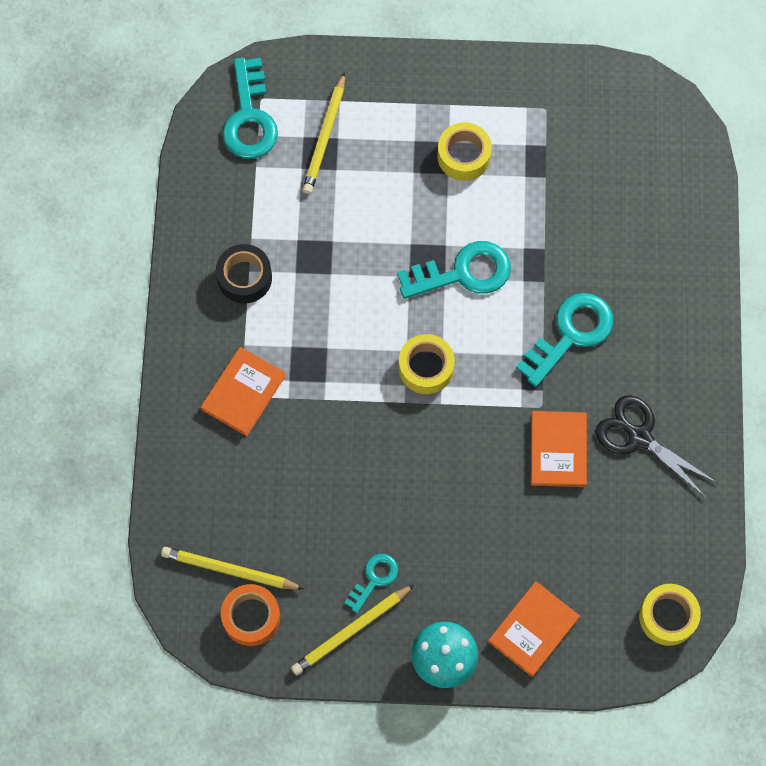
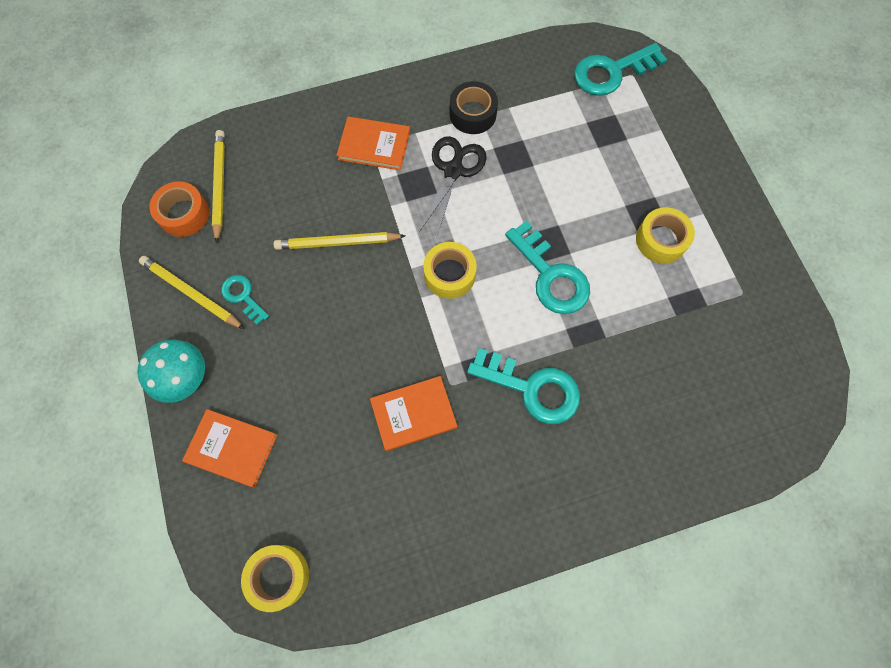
camera: 70 degrees right, 0 degrees up
yellow pencil [302,72,345,194] -> yellow pencil moved to [274,232,406,250]
turquoise key [345,554,398,613] -> turquoise key turned 150 degrees counterclockwise [221,275,269,325]
black scissors [596,396,717,498] -> black scissors moved to [419,136,487,235]

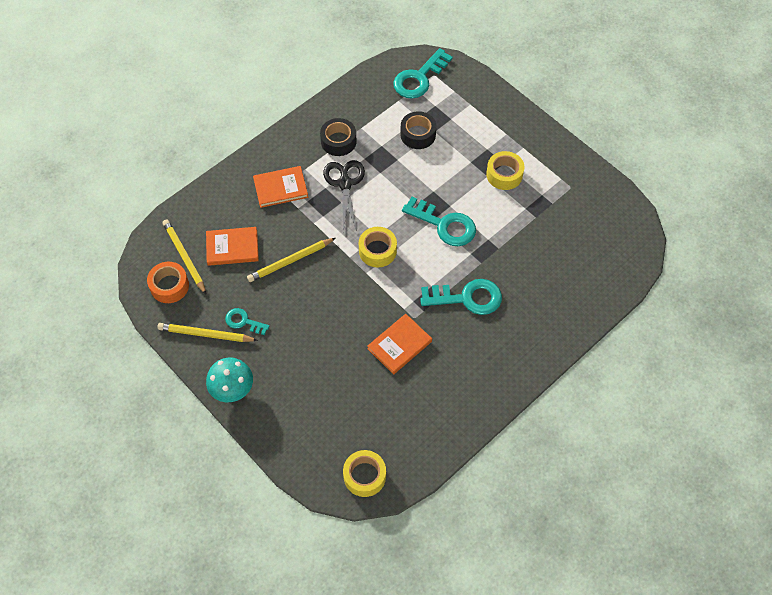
camera: 25 degrees left, 10 degrees down
orange book [182,409,277,488] -> orange book moved to [206,227,259,266]
none -> black tape [400,111,436,149]

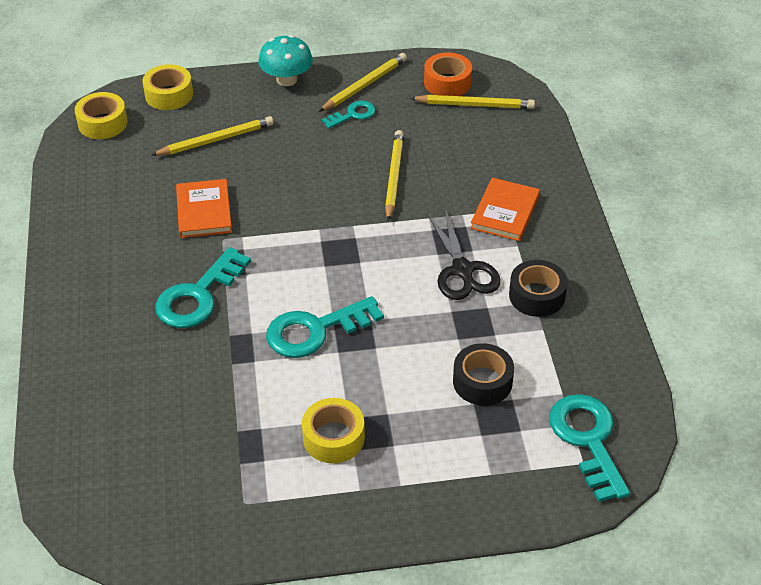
camera: 125 degrees right, 15 degrees down
orange book [206,227,259,266] -> none
black scissors [323,160,365,231] -> black scissors turned 45 degrees clockwise [427,209,501,300]
yellow tape [359,227,397,267] -> yellow tape moved to [143,64,193,110]
none -> yellow pencil [152,116,274,156]

